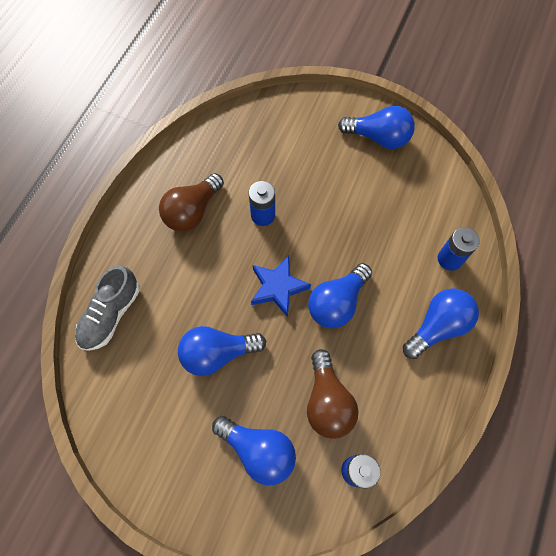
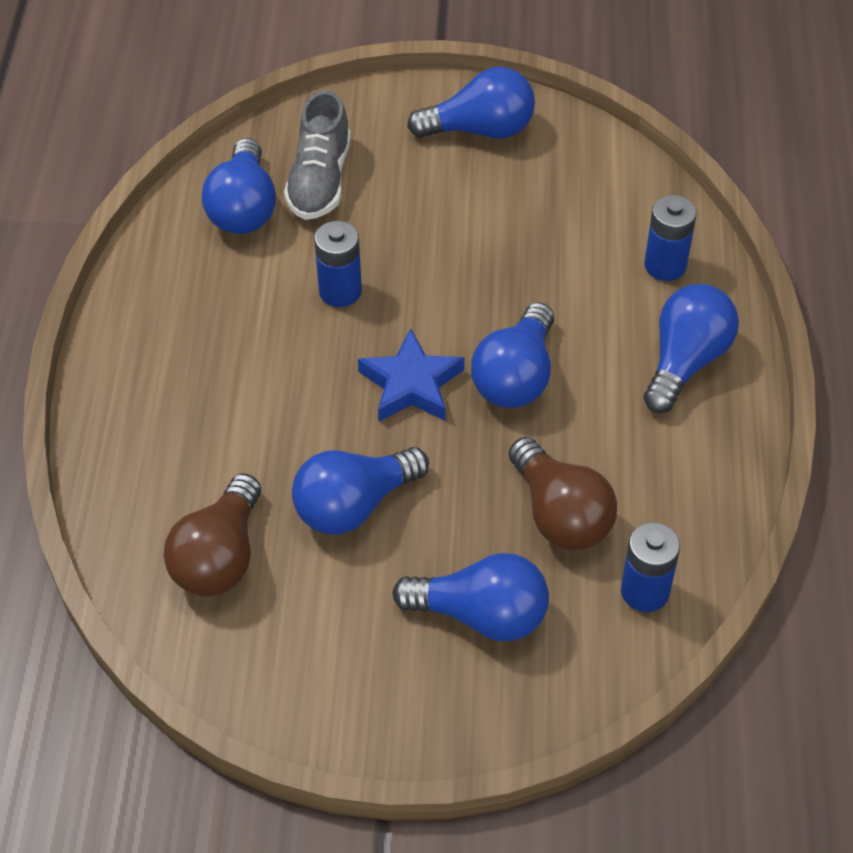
camera: 20 degrees left, 15 degrees down
grey shoe [75,266,140,351] -> grey shoe moved to [284,90,351,220]
brown light bulb [159,173,224,232] -> brown light bulb moved to [163,473,261,596]
none -> blue light bulb [202,138,276,234]

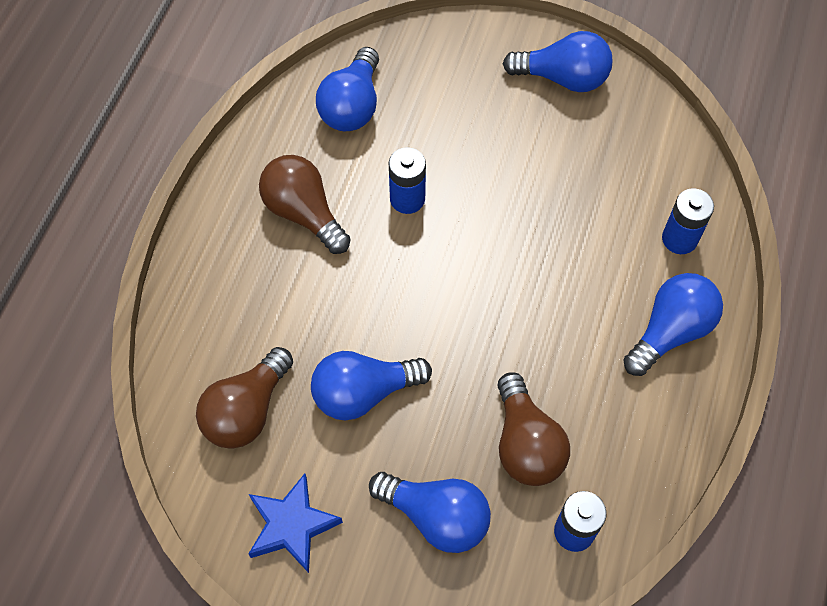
camera: 15 degrees right, 10 degrees up
grey shoe [284,90,351,220] -> none
blue star [358,328,464,422] -> blue star moved to [249,474,343,573]
blue light bulb [471,302,554,408] -> none
none -> brown light bulb [259,155,351,254]

